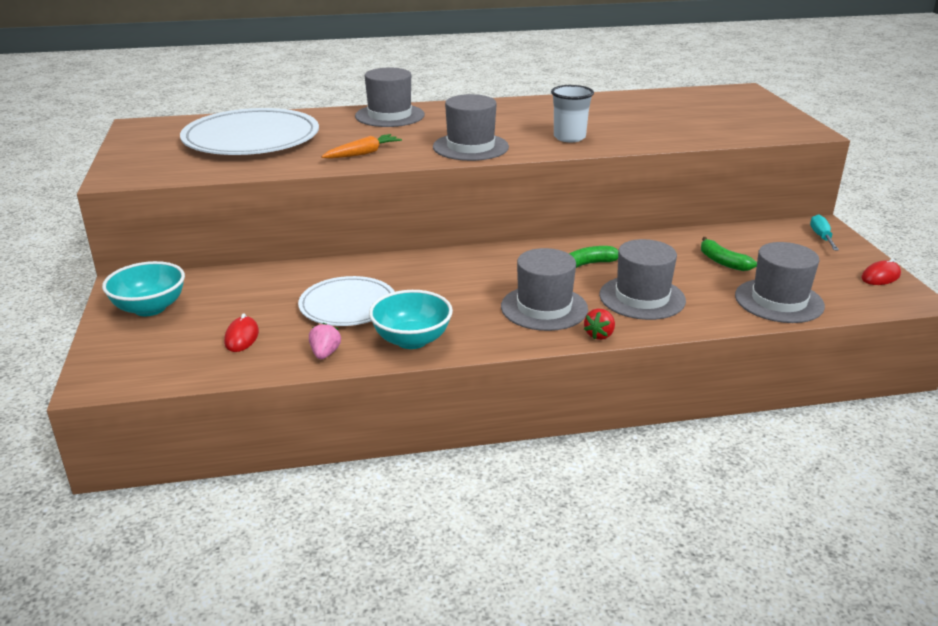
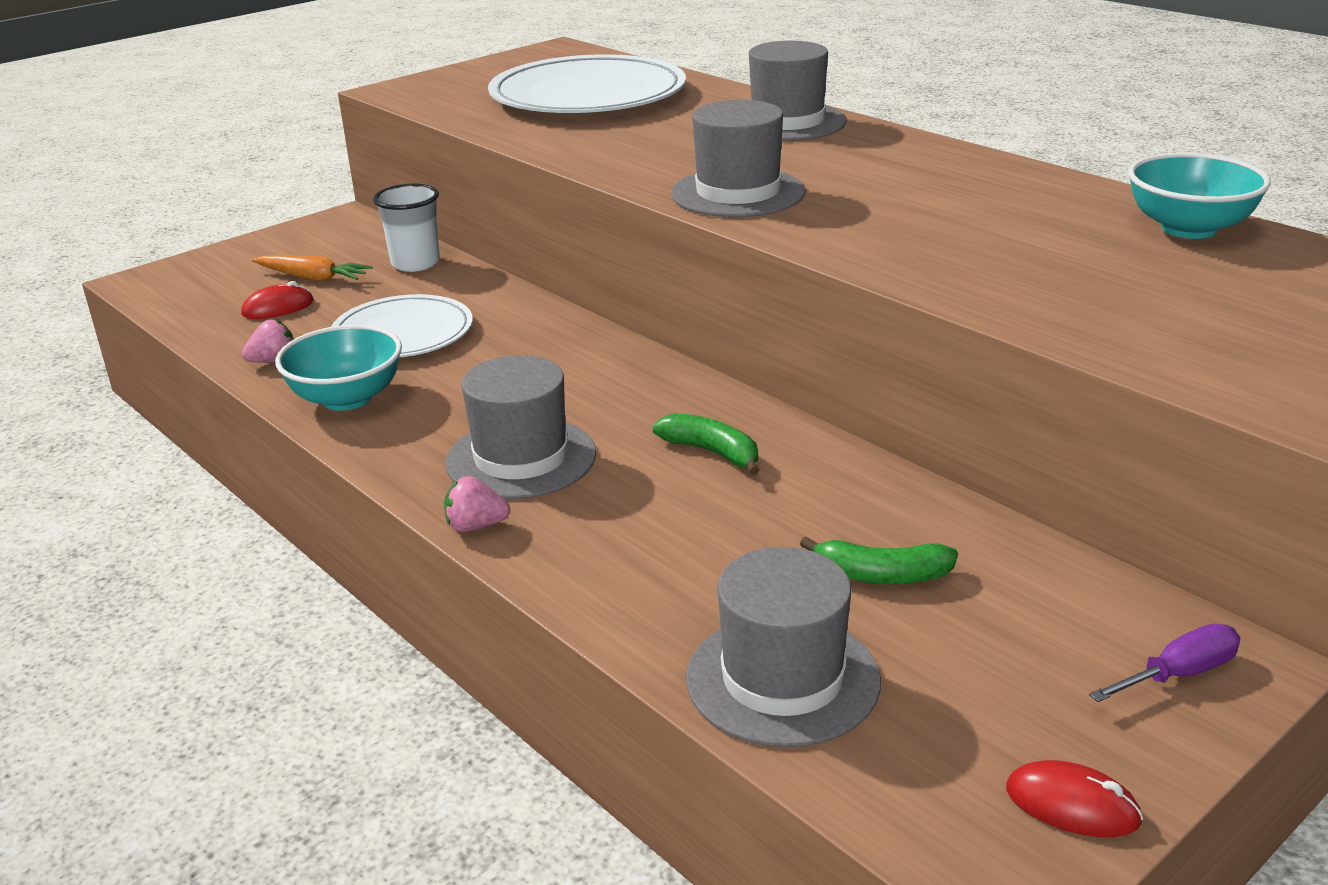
camera: 60 degrees right, 0 degrees up
turquoise bowl [102,261,185,316] -> turquoise bowl moved to [1128,153,1271,239]
orange carrot [321,134,402,159] -> orange carrot moved to [252,255,372,281]
white cup [551,85,594,142] -> white cup moved to [373,184,440,272]
red strawberry [584,308,615,340] -> pink strawberry [444,476,510,532]
grey hat [599,239,686,320] -> none
green banana [701,237,757,271] -> green banana turned 105 degrees counterclockwise [800,536,958,584]
turquoise screwdriver [810,214,839,250] -> purple screwdriver [1089,624,1240,702]

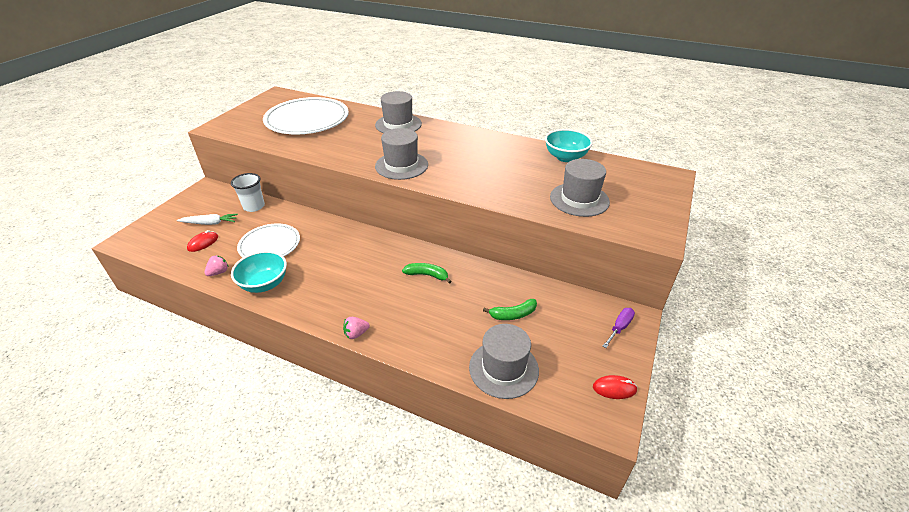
camera: 25 degrees left, 10 degrees up
orange carrot [252,255,372,281] -> white carrot [177,214,238,225]
grey hat [445,355,596,499] -> grey hat moved to [550,159,610,217]

